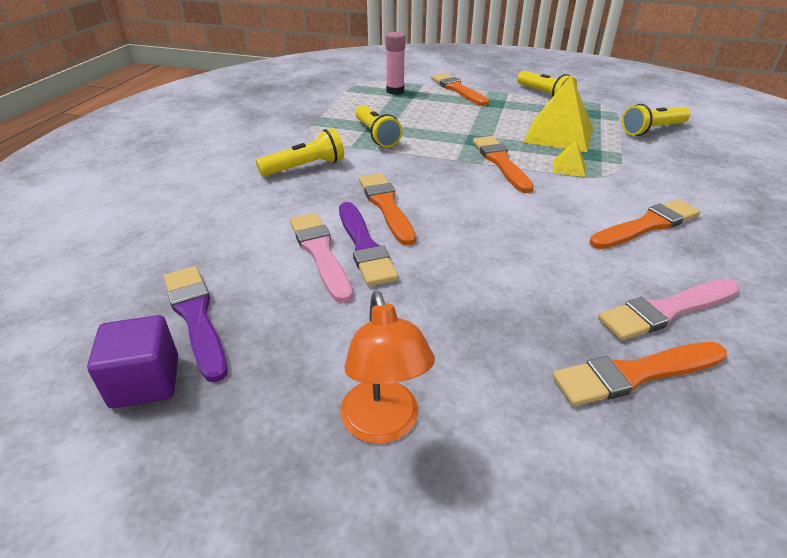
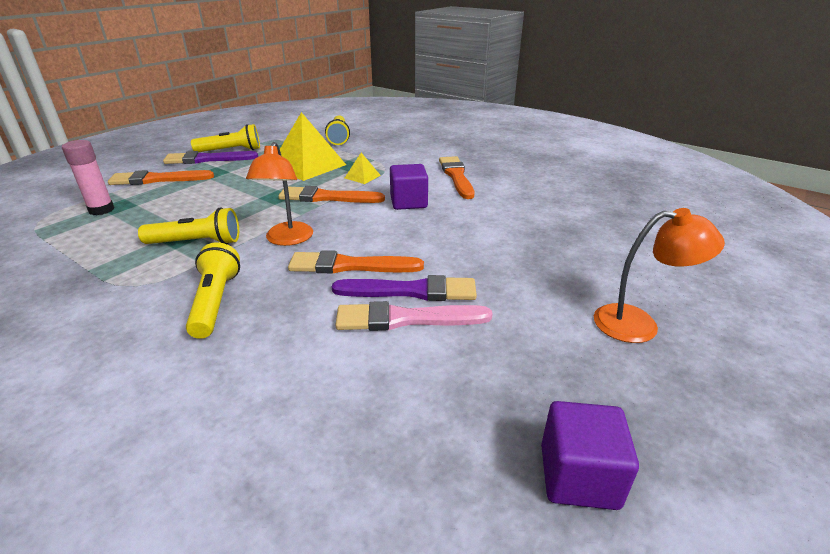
camera: 70 degrees left, 5 degrees down
purple brush [164,266,228,382] -> purple brush moved to [163,151,258,164]
orange brush [552,342,727,406] -> none
pink brush [598,279,739,341] -> none
none -> orange lamp [246,142,313,246]
none -> purple cube [390,164,428,210]

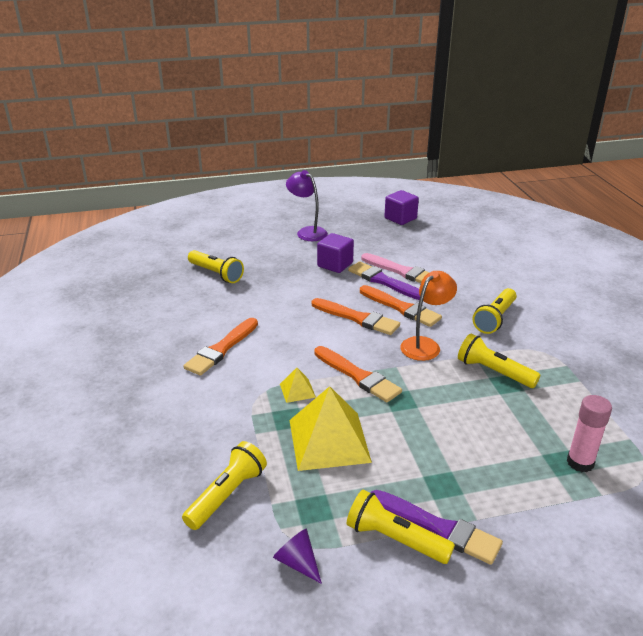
camera: 140 degrees left, 0 degrees up
orange brush [108,170,214,185] -> orange brush moved to [312,298,400,335]
purple cube [390,164,428,210] -> purple cube moved to [317,233,354,273]
orange lamp [594,208,725,343] -> purple lamp [286,170,328,241]
none -> yellow flashlight [188,250,244,283]
none -> purple cone [273,529,322,584]

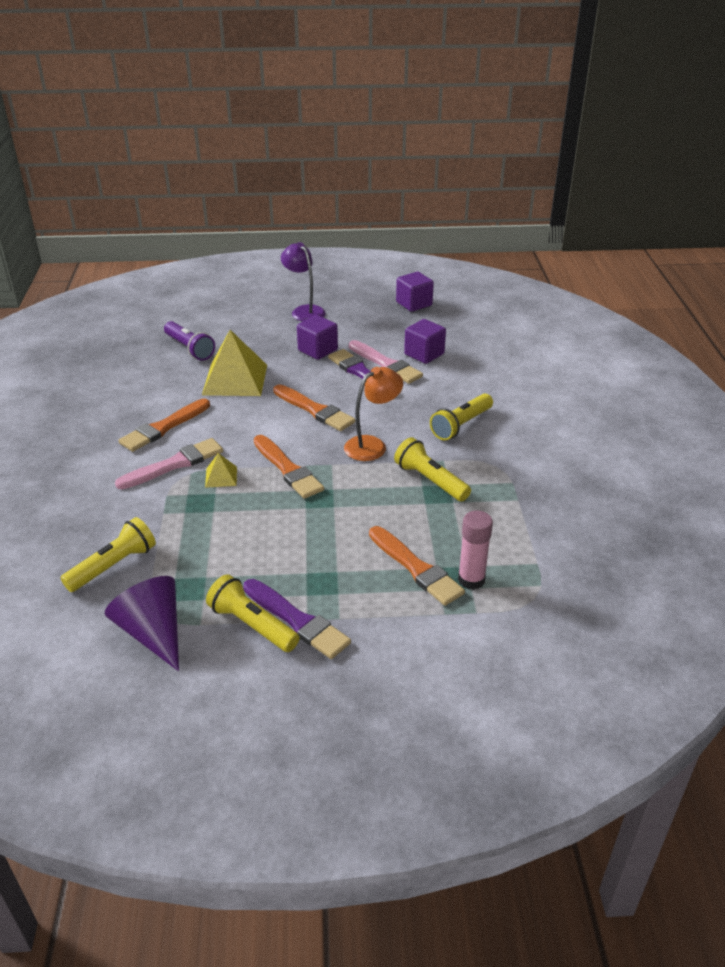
camera: 10 degrees right, 5 degrees up
yellow flashlight [188,250,244,283] -> purple flashlight [164,321,215,361]
purple cone [273,529,322,584] -> purple cone [105,576,179,671], size x1.82
yellow pyramid [289,386,372,471] -> yellow pyramid moved to [202,330,267,396]
orange brush [360,285,442,327] -> orange brush moved to [369,526,465,606]
none -> pink brush [115,438,223,489]
none -> purple cube [404,319,446,364]

